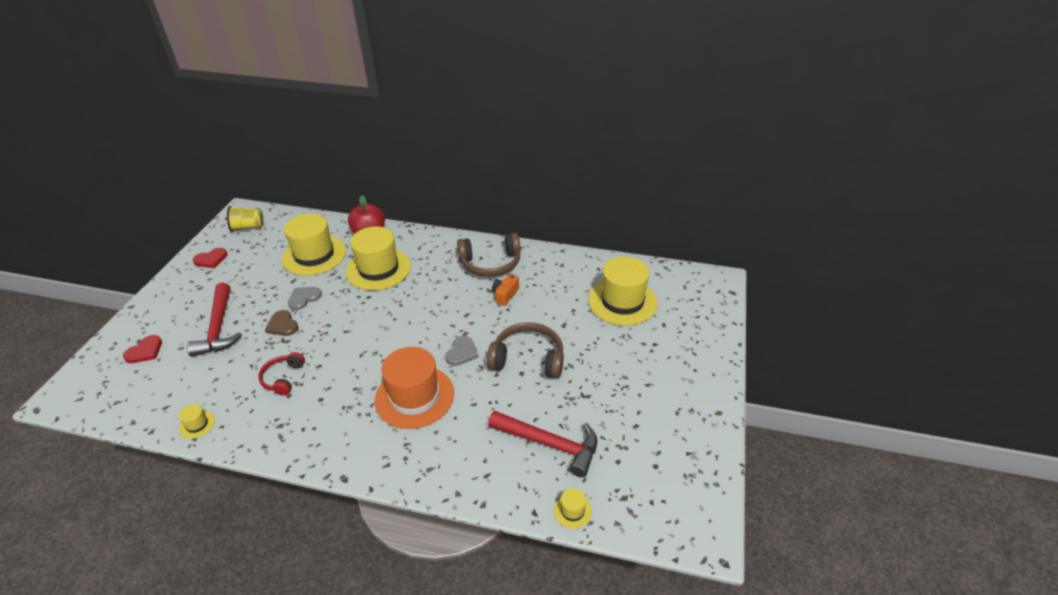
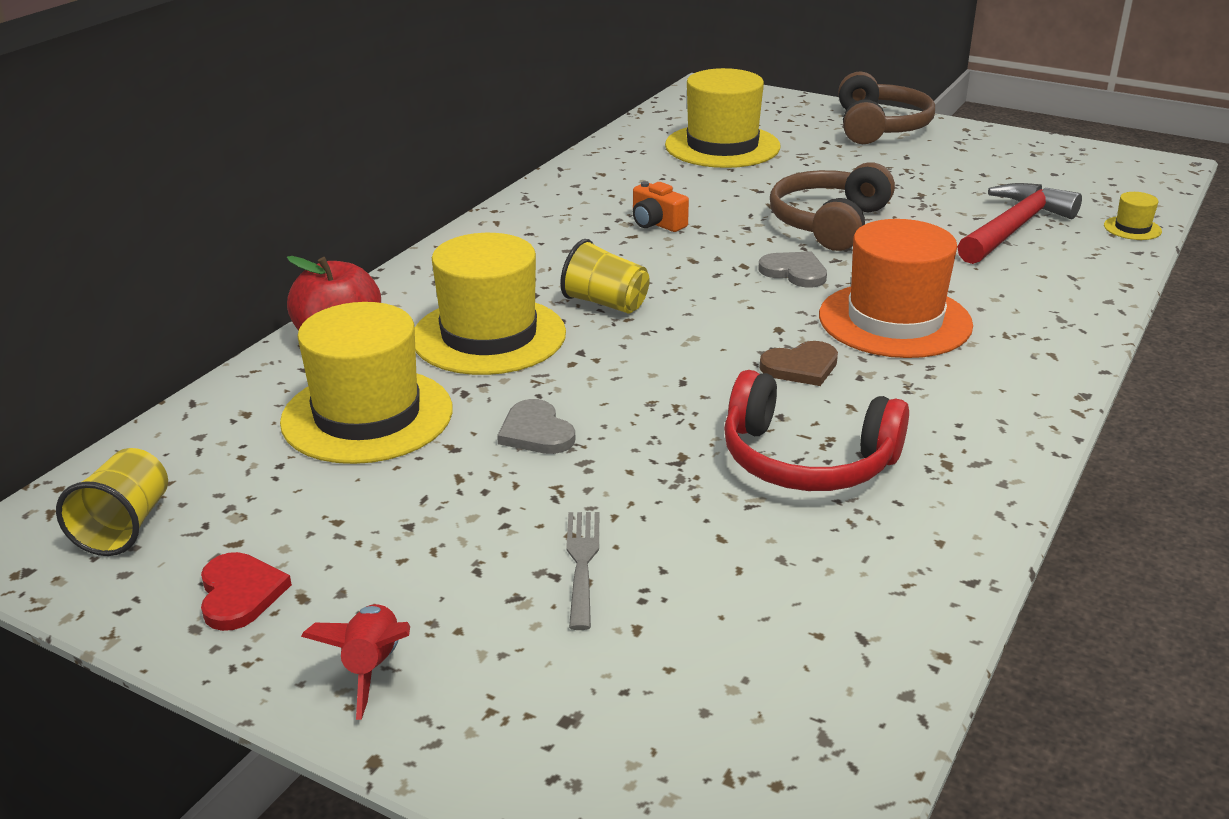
camera: 75 degrees left, 10 degrees down
red heart [123,335,162,363] -> none
yellow hat [178,404,215,439] -> none
red hammer [187,283,242,357] -> grey fork [566,512,600,630]
red headphones [258,352,305,396] -> red headphones [724,370,909,491], size x1.66
brown heart [265,310,298,336] -> brown heart moved to [759,341,838,386]
brown headphones [457,233,521,277] -> brown headphones moved to [838,72,935,144]
none -> red rocket [301,604,410,720]
none -> yellow cup [560,239,650,313]

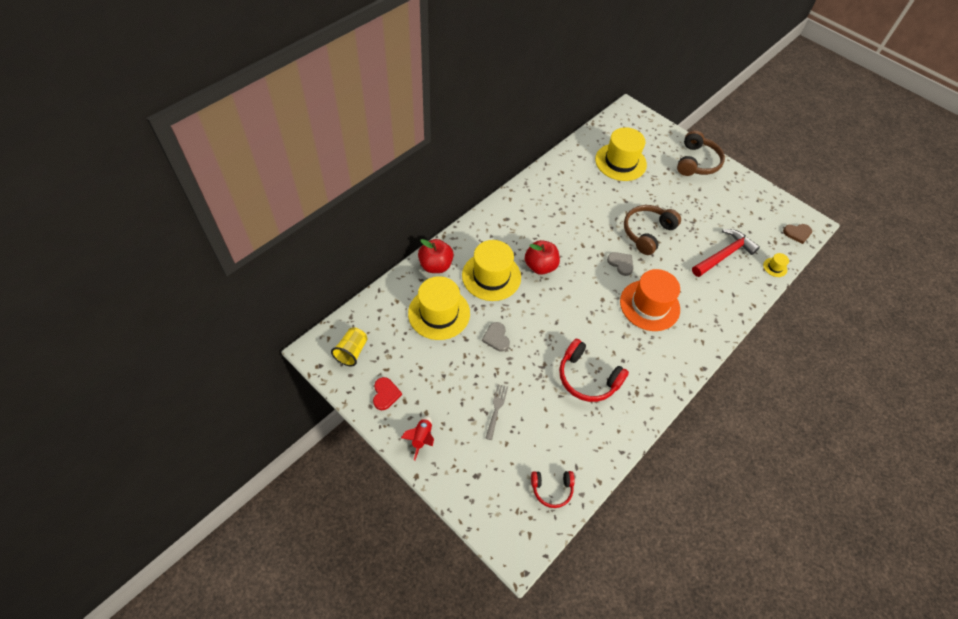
camera: 10 degrees right, 25 degrees up
yellow cup [560,239,650,313] -> red apple [525,240,560,275]
orange camera [633,181,689,232] -> none
brown heart [759,341,838,386] -> brown heart moved to [783,224,812,244]
none -> red headphones [531,471,575,508]

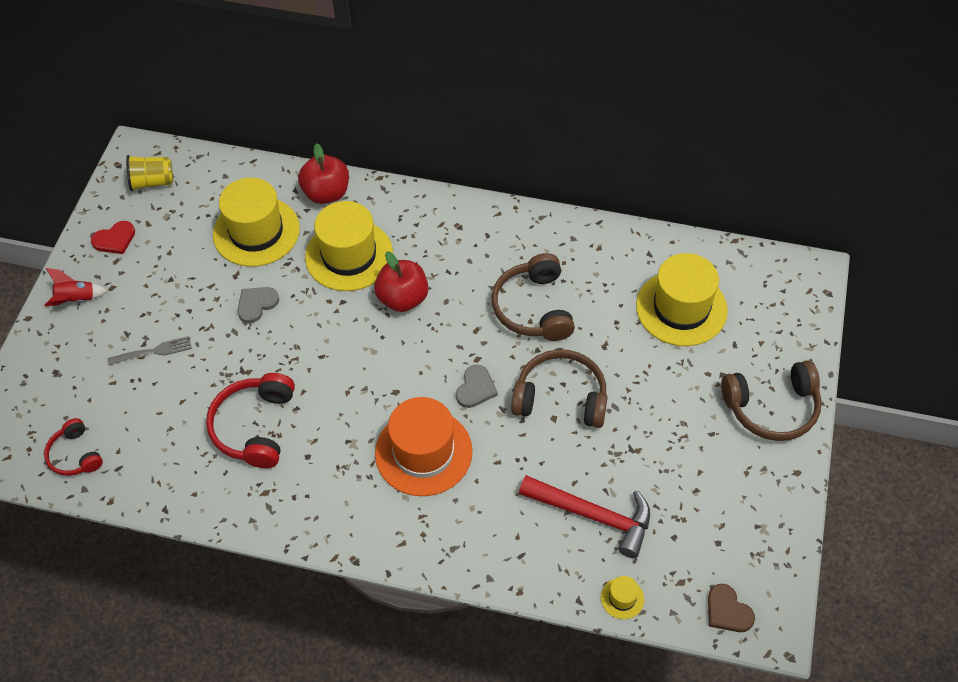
camera: 65 degrees right, 0 degrees up
none -> brown headphones [492,253,575,341]

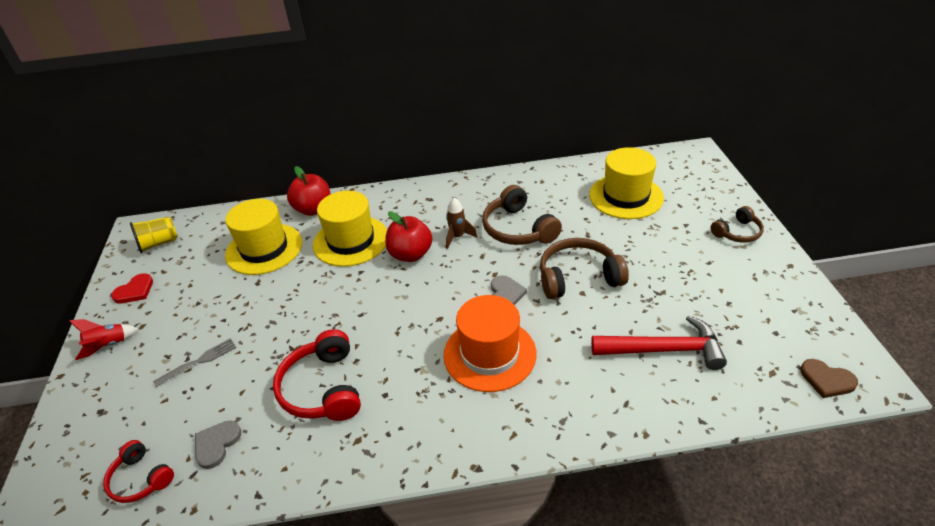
camera: 20 degrees left, 15 degrees down
grey heart [237,287,279,323] -> grey heart moved to [195,420,241,469]
yellow hat [601,576,644,619] -> none
brown headphones [721,360,822,441] -> brown headphones [711,206,764,243], size x0.60
none -> brown rocket [446,197,477,249]

